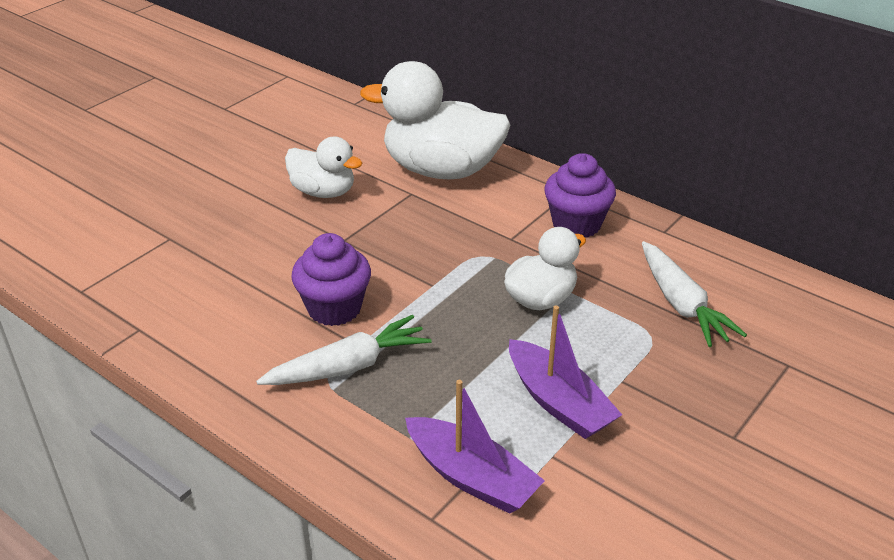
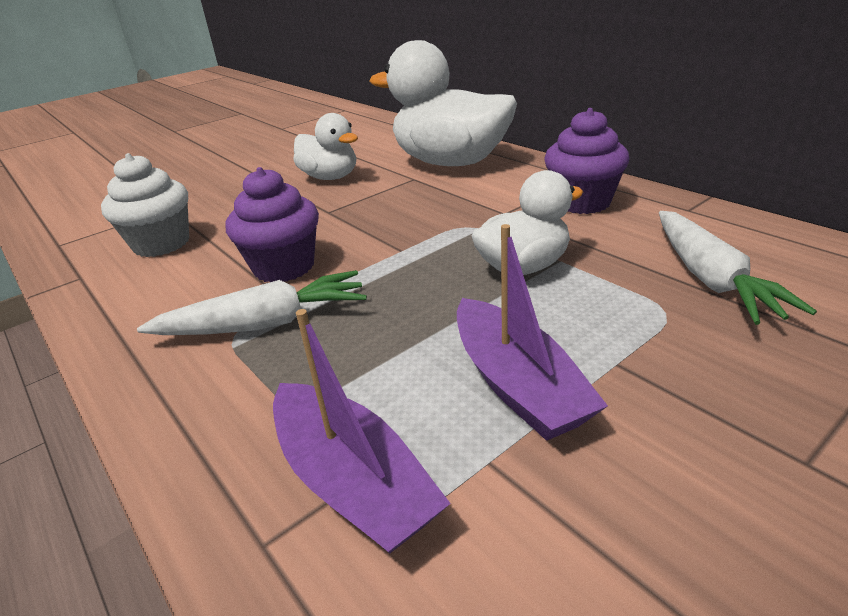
camera: 15 degrees right, 5 degrees down
none -> white cupcake [101,153,189,257]

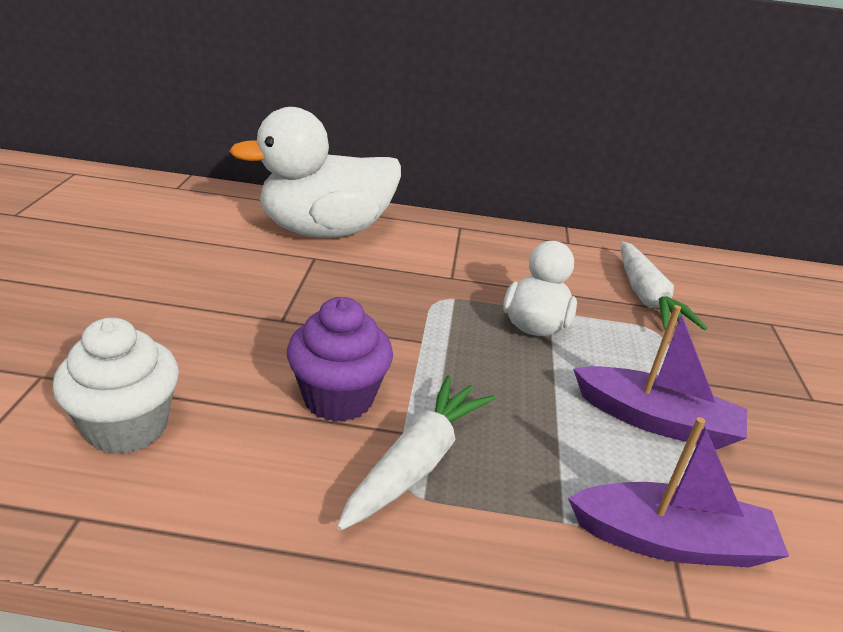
camera: 50 degrees left, 0 degrees up
white duck [293,113,358,180] -> none
purple cupcake [544,108,629,214] -> none
white carrot [659,211,817,325] -> white carrot turned 45 degrees clockwise [621,241,707,330]

